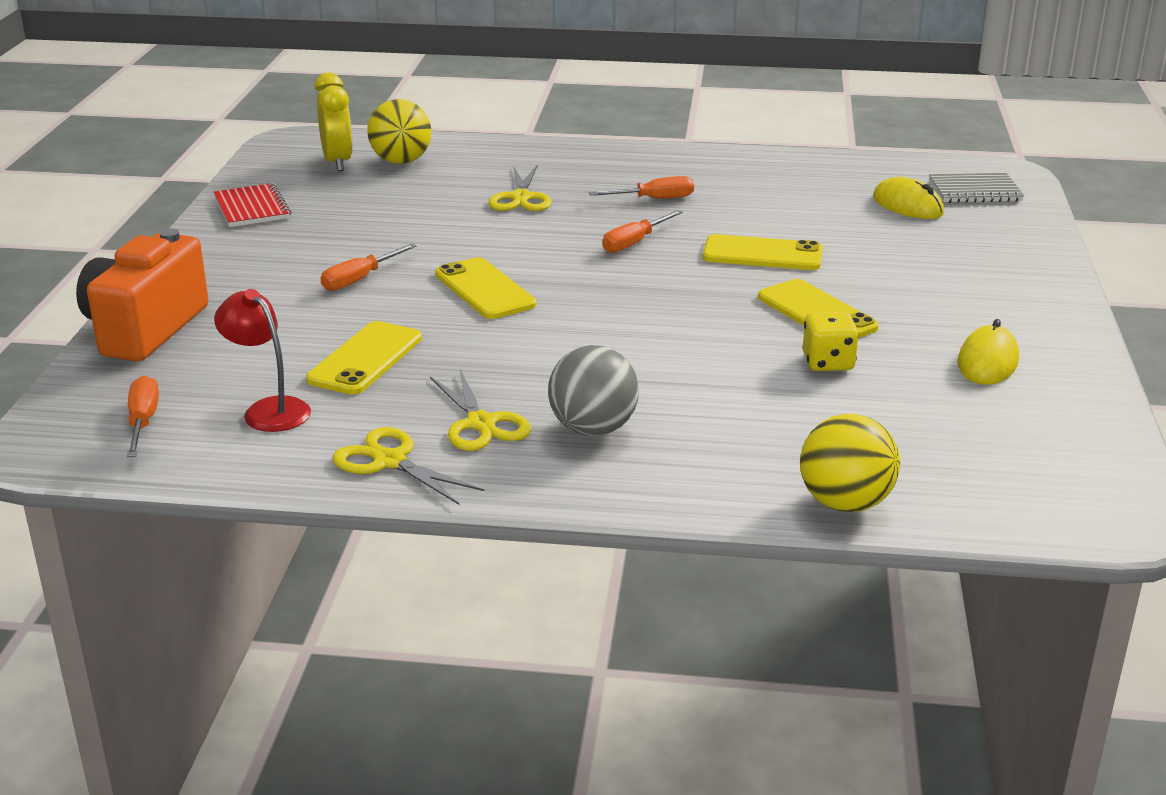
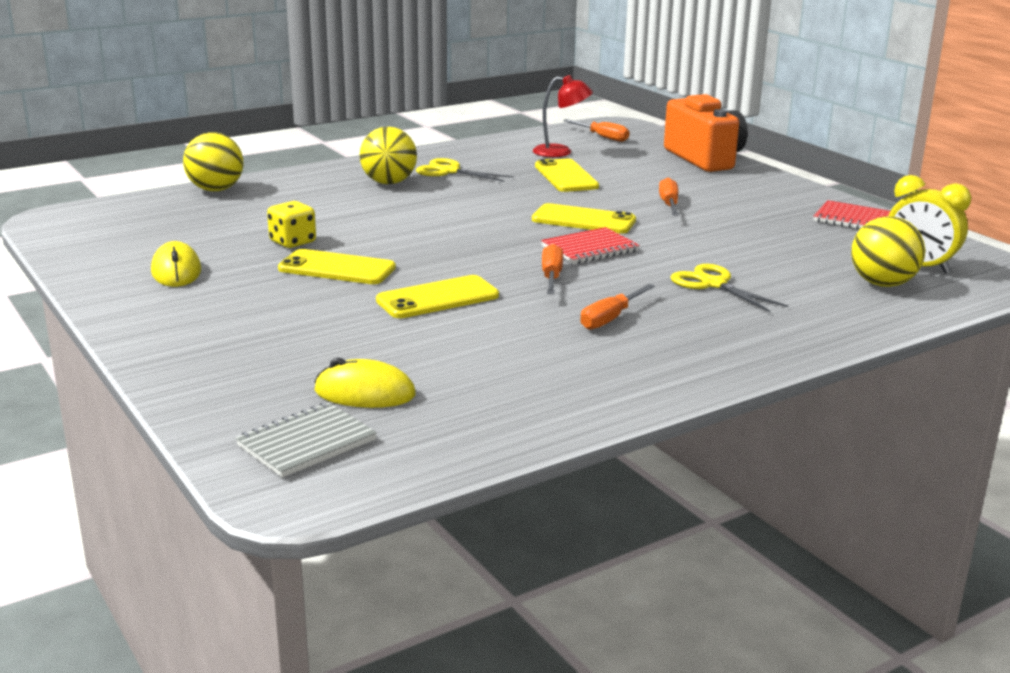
camera: 140 degrees right, 5 degrees down
yellow scissors [333,427,484,505] -> none
grey ball [548,345,639,436] -> yellow ball [360,127,417,184]
none -> red notebook [541,227,640,264]

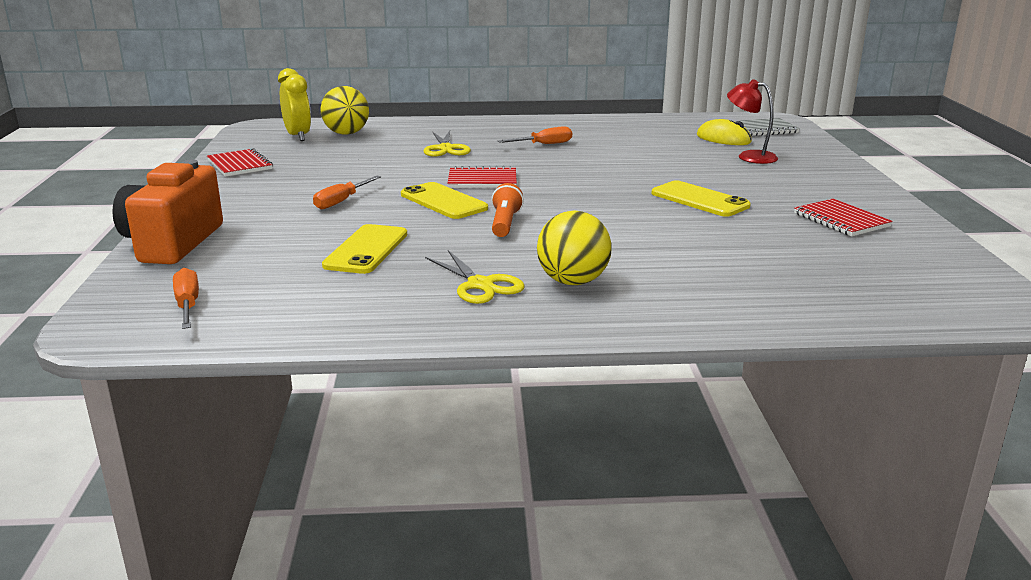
camera: 150 degrees left, 0 degrees up
yellow mouse [151,241,201,287] -> red notebook [794,199,893,236]
yellow ball [183,132,243,191] -> none
yellow dice [267,201,316,248] -> none
yellow phone [376,275,499,318] -> none
red lamp [533,75,593,157] -> red lamp moved to [727,79,778,164]
orange screwdriver [542,244,563,294] -> none
none -> orange flashlight [491,183,524,237]

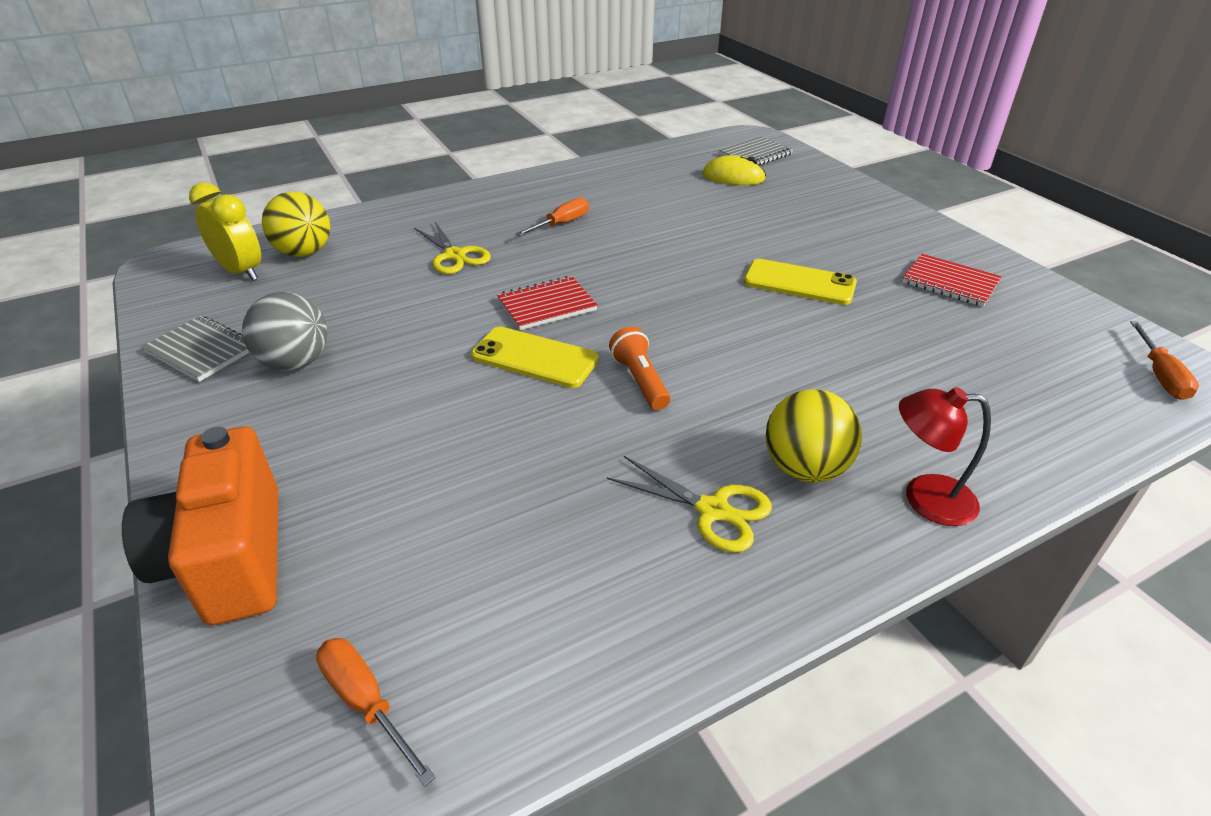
camera: 25 degrees left, 15 degrees up
red notebook [207,148,273,177] -> grey notebook [142,316,250,382]
orange screwdriver [313,176,381,210] -> orange screwdriver moved to [1130,321,1199,400]
yellow phone [322,224,407,274] -> none
red lamp [727,79,778,164] -> red lamp moved to [899,387,991,526]
none -> grey ball [242,292,327,371]

